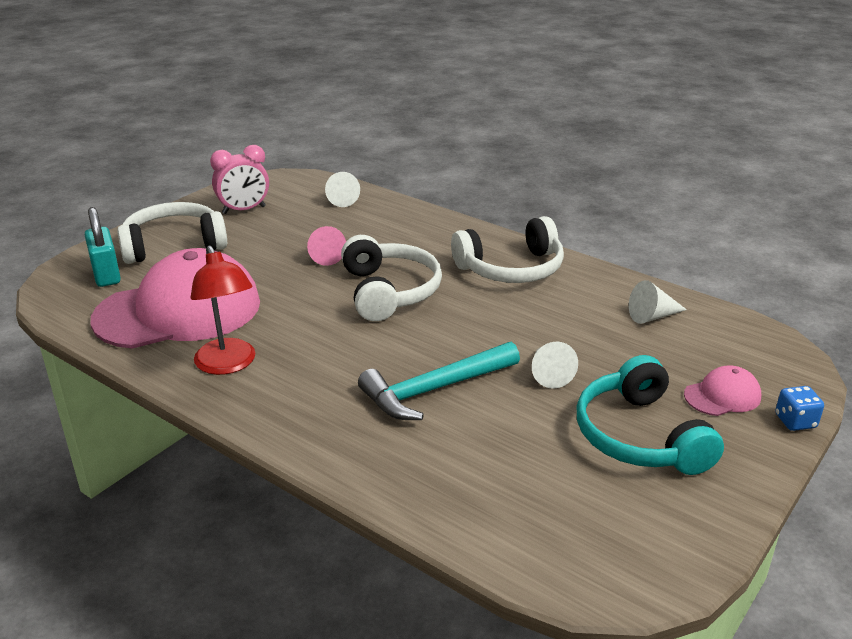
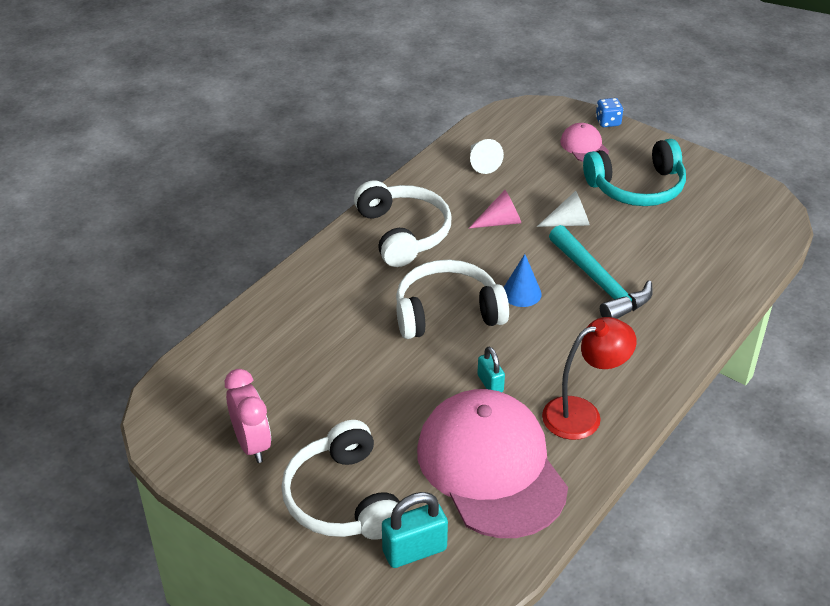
camera: 90 degrees left, 10 degrees up
pink cone [307,226,346,266] -> pink cone moved to [469,190,521,228]
white cone [325,172,360,207] -> none
none -> turquoise padlock [477,347,505,392]
none -> blue cone [504,254,542,307]

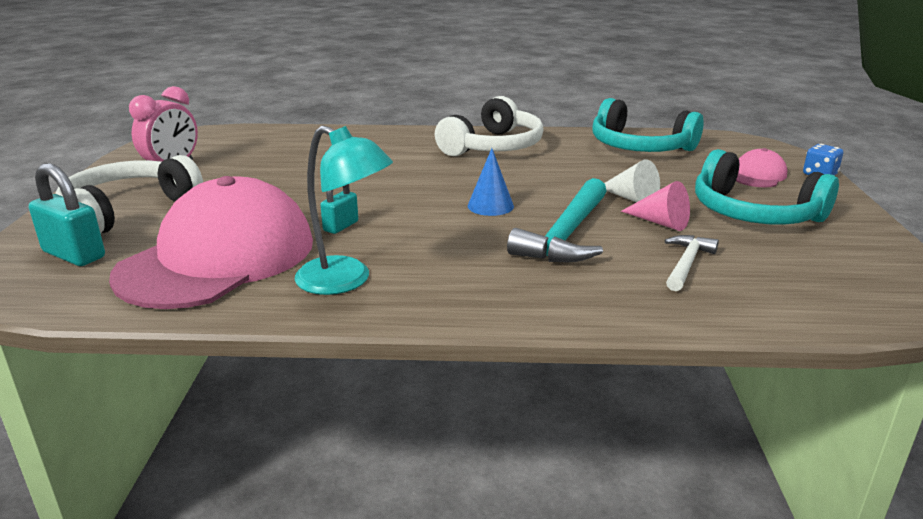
camera: 55 degrees right, 15 degrees down
white headphones [396,260,509,339] -> none
pink cone [469,190,521,228] -> pink cone moved to [621,181,690,231]
white cone [470,139,504,174] -> turquoise headphones [592,98,704,152]
red lamp [542,317,637,440] -> turquoise lamp [294,125,393,295]
none -> white hammer [665,235,719,291]

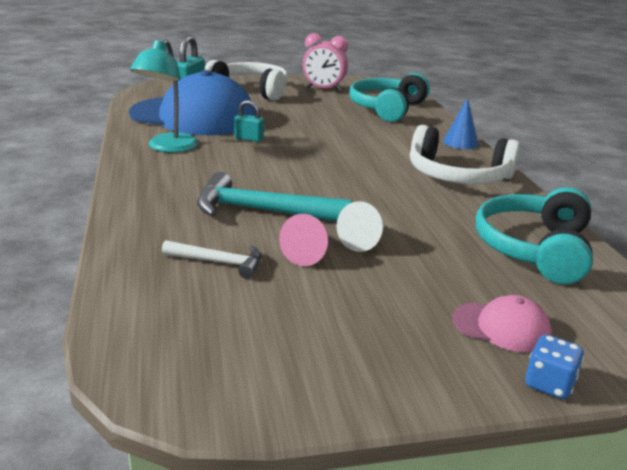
camera: 75 degrees right, 0 degrees up
pink cap [109,176,313,309] -> blue cap [129,70,255,135]
blue cone [467,148,514,216] -> blue cone moved to [443,98,478,149]
turquoise headphones [695,149,839,225] -> turquoise headphones moved to [350,73,430,122]

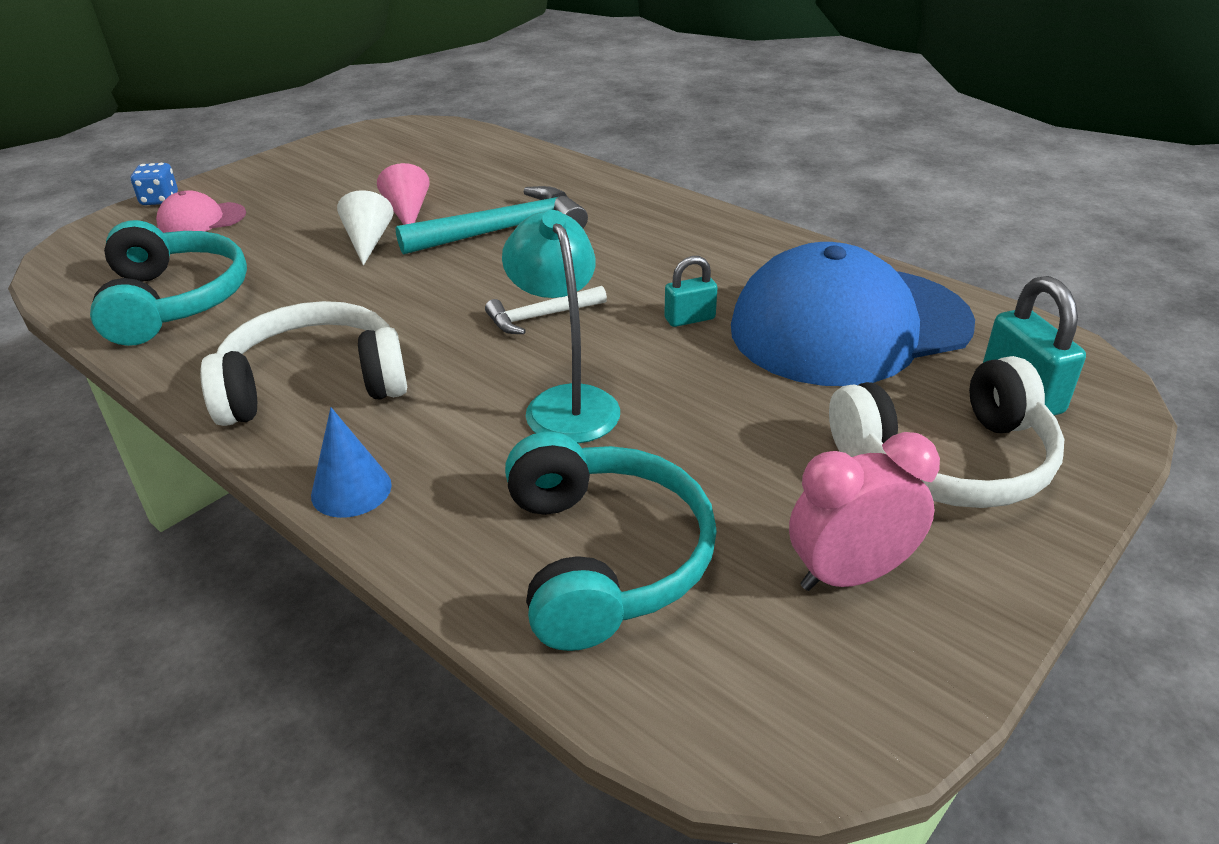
camera: 145 degrees right, 10 degrees up
turquoise lamp [130,39,198,152] -> turquoise lamp moved to [502,210,620,443]
white hammer [162,240,261,279] -> white hammer moved to [485,286,607,334]

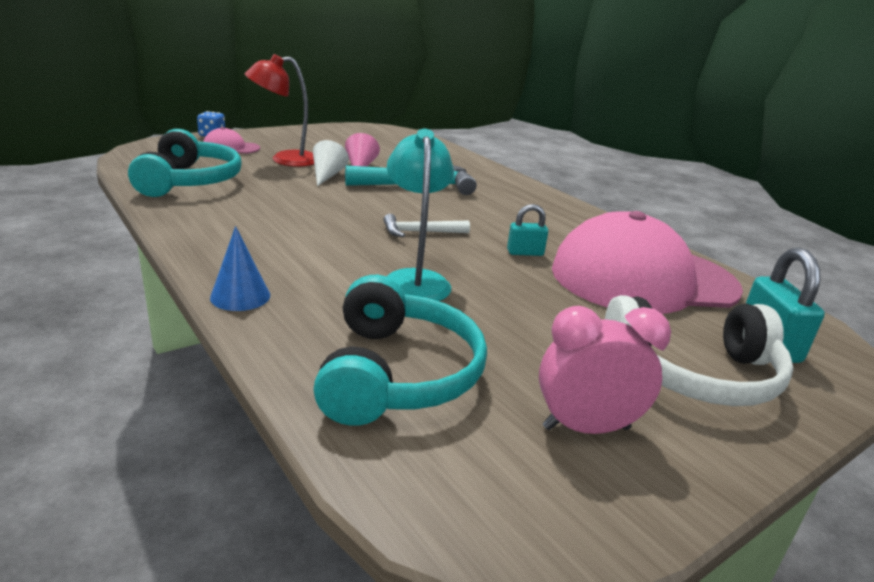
camera: 10 degrees right, 10 degrees down
white headphones [200,301,407,426] -> none
blue cap [731,242,975,386] -> pink cap [552,211,743,314]
none -> red lamp [245,54,314,167]

